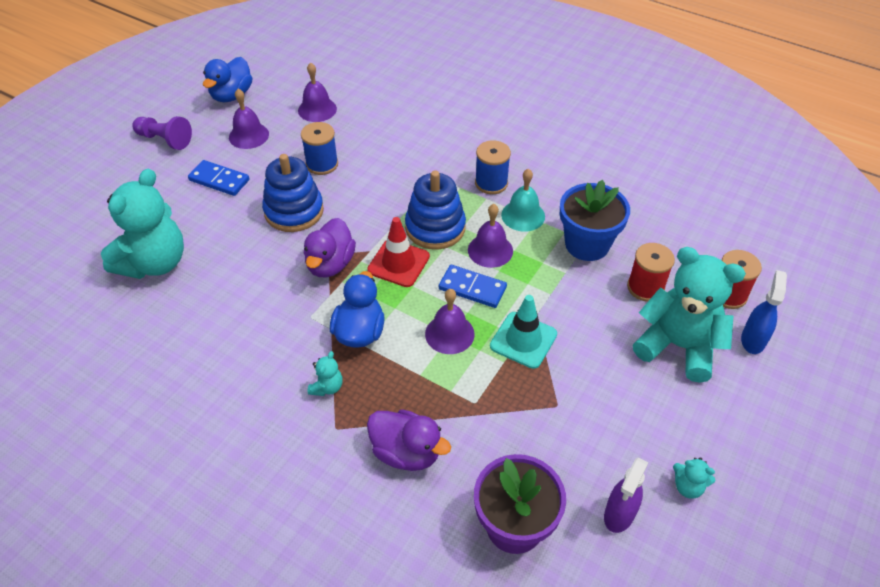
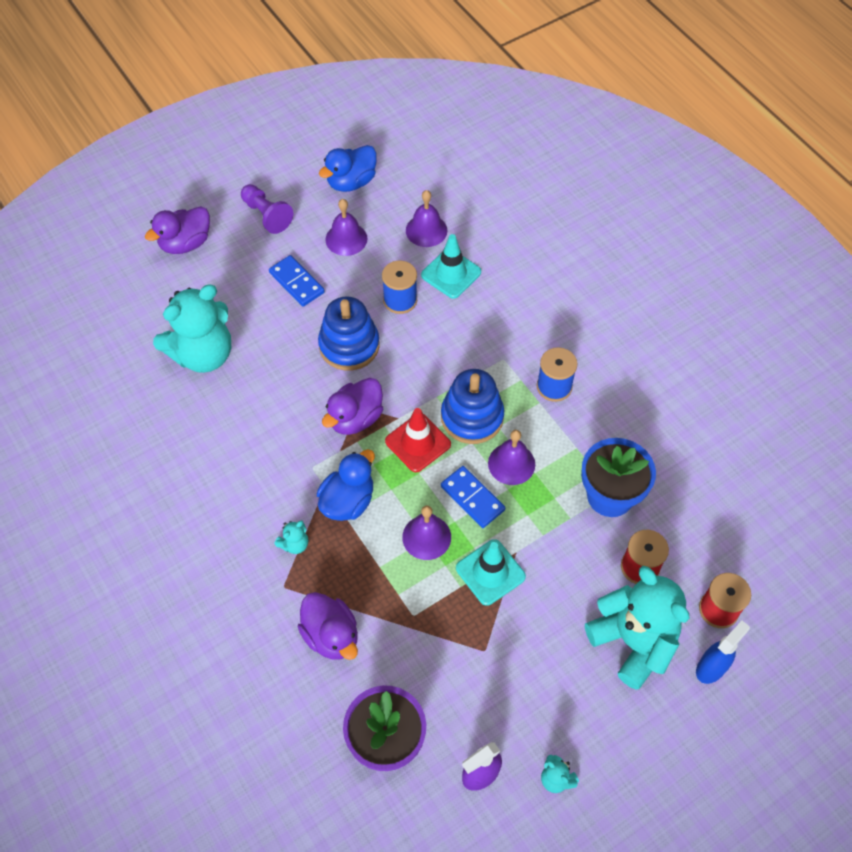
camera: 25 degrees right, 10 degrees up
turquoise bell [501,168,545,232] -> none
none -> purple duck [145,206,210,254]
none -> turquoise traffic cone [421,234,481,299]

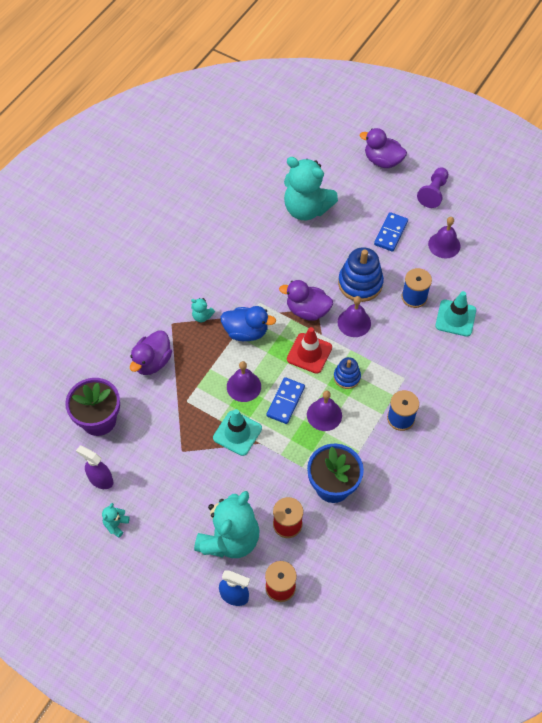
camera: 65 degrees right, 0 degrees up
blue duck [319,145,377,192] -> none
purple bell [406,190,447,247] -> purple bell moved to [337,296,371,337]
blue stacking toy [441,369,504,444] -> blue stacking toy [334,357,361,389], size x0.57

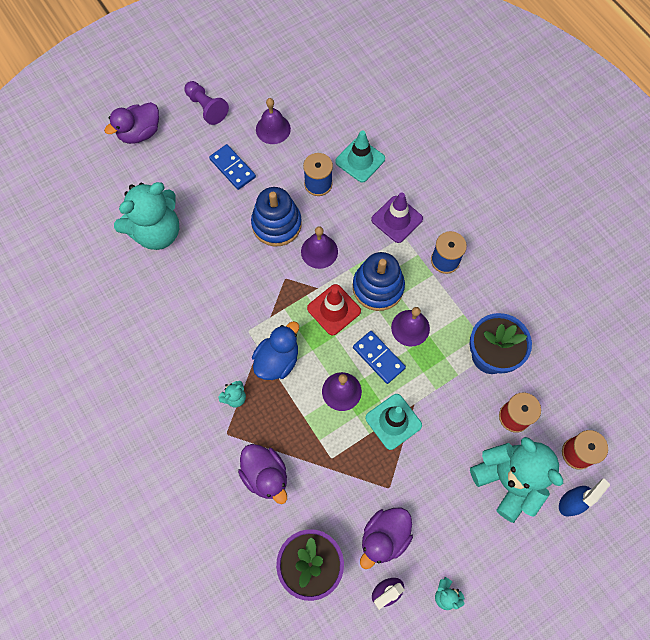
camera: 65 degrees left, 10 degrees up
purple duck [279,280,333,321] -> purple duck moved to [360,507,413,569]
blue stacking toy [334,357,361,389] -> blue stacking toy [353,252,405,311], size x1.74
none -> purple traffic cone [371,193,423,243]

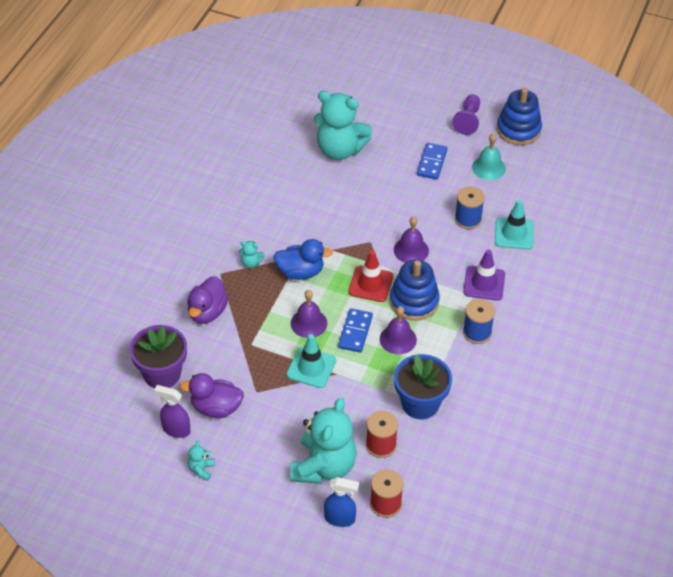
camera: 55 degrees right, 20 degrees down
purple duck [104,102,159,144] -> none
blue stacking toy [251,187,302,246] -> blue stacking toy moved to [497,88,542,145]
purple bell [256,98,291,144] -> turquoise bell [472,133,506,180]

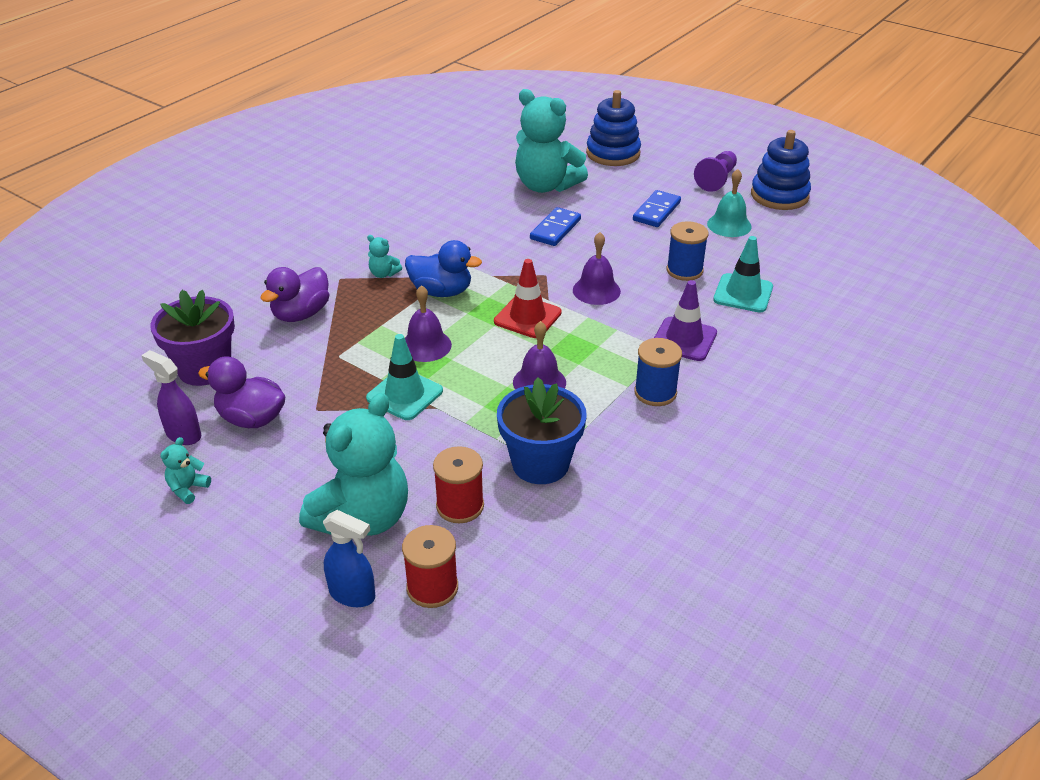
camera: 15 degrees right, 10 degrees down
blue domino [338,308,373,353] -> blue domino moved to [530,207,581,246]
blue stacking toy [390,260,440,321] -> blue stacking toy moved to [586,90,641,166]

